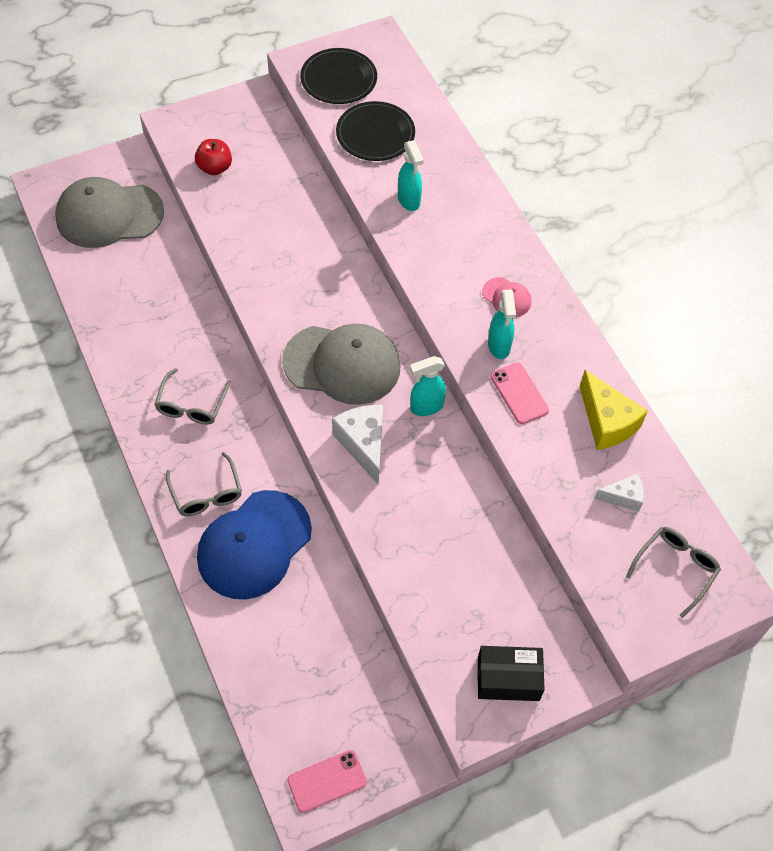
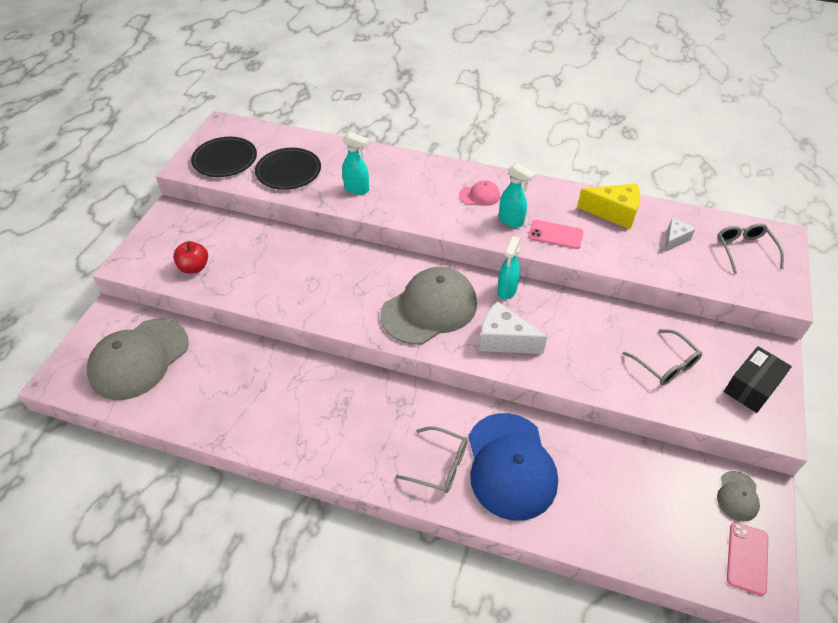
camera: 45 degrees left, 10 degrees down
grey glasses [154,368,231,425] -> grey glasses moved to [623,329,702,385]
none -> grey cap [717,471,760,521]

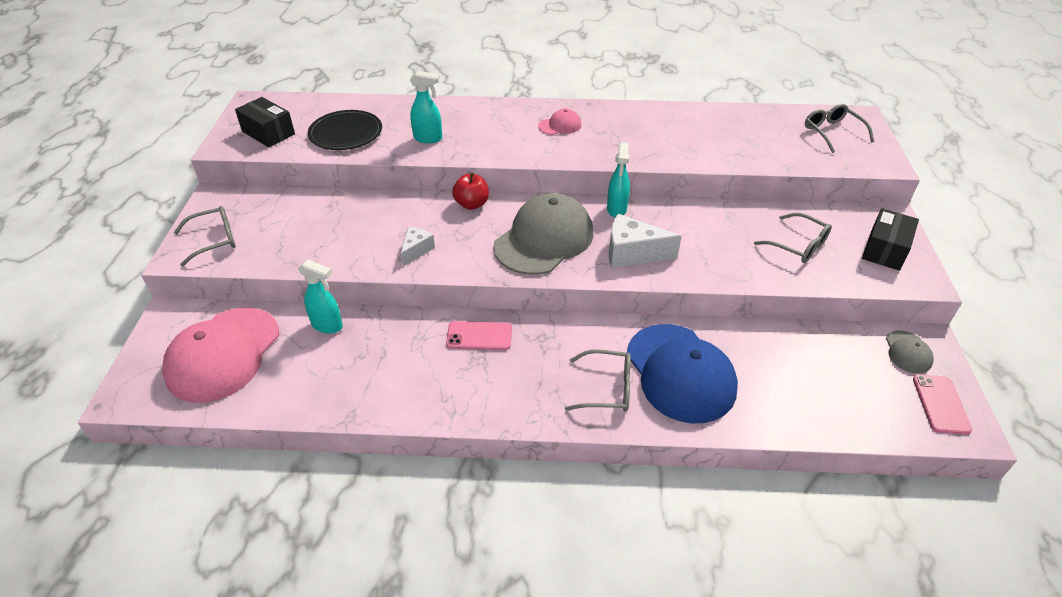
camera: 15 degrees left, 5 degrees down
grey cap [87,319,189,400] -> pink cap [162,307,279,403]
red apple [173,241,208,274] -> red apple moved to [452,172,489,210]
black plate [191,137,257,177] -> black box [235,97,295,147]
turquoise spray bottle [499,163,535,228] -> turquoise spray bottle moved to [298,260,343,334]
pink phone [528,220,584,249] -> pink phone moved to [446,321,512,350]
yellow cheese [577,183,640,229] -> none
white cheese [665,218,695,252] -> white cheese moved to [401,227,435,266]
none -> grey glasses [174,206,235,266]

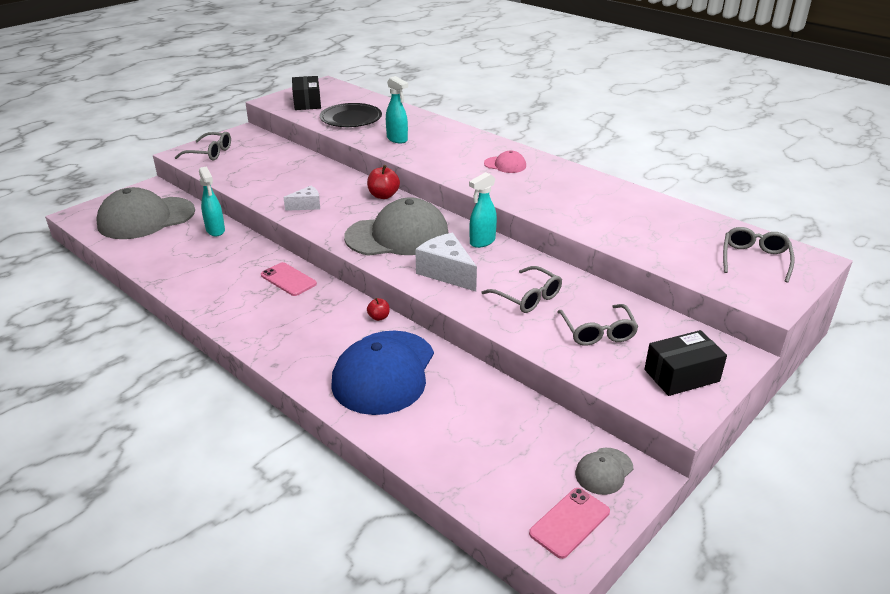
camera: 40 degrees right, 10 degrees down
pink cap [162,307,279,403] -> grey cap [96,187,195,239]
grey glasses [565,349,631,412] -> grey glasses moved to [482,266,562,313]
none -> red apple [367,298,390,321]

